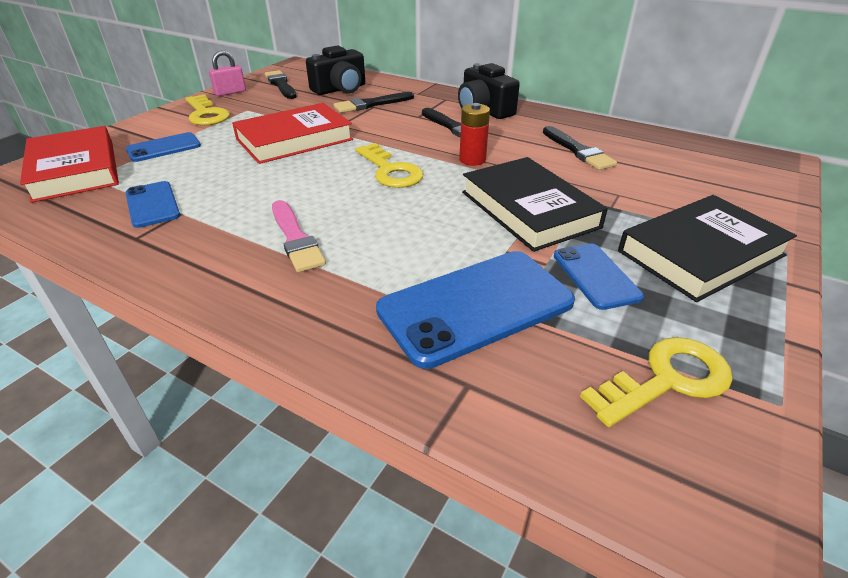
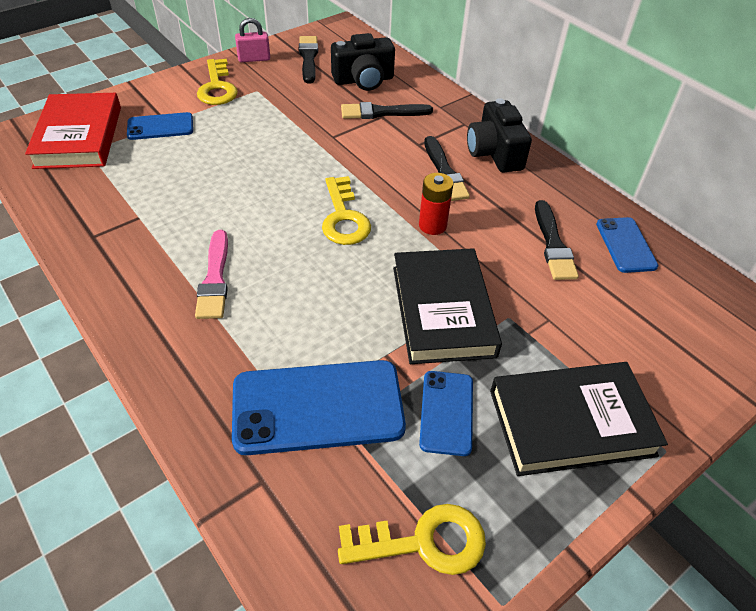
camera: 20 degrees right, 10 degrees up
blue phone [125,181,180,228] -> blue phone moved to [596,217,658,273]
red book [232,103,353,164] -> none

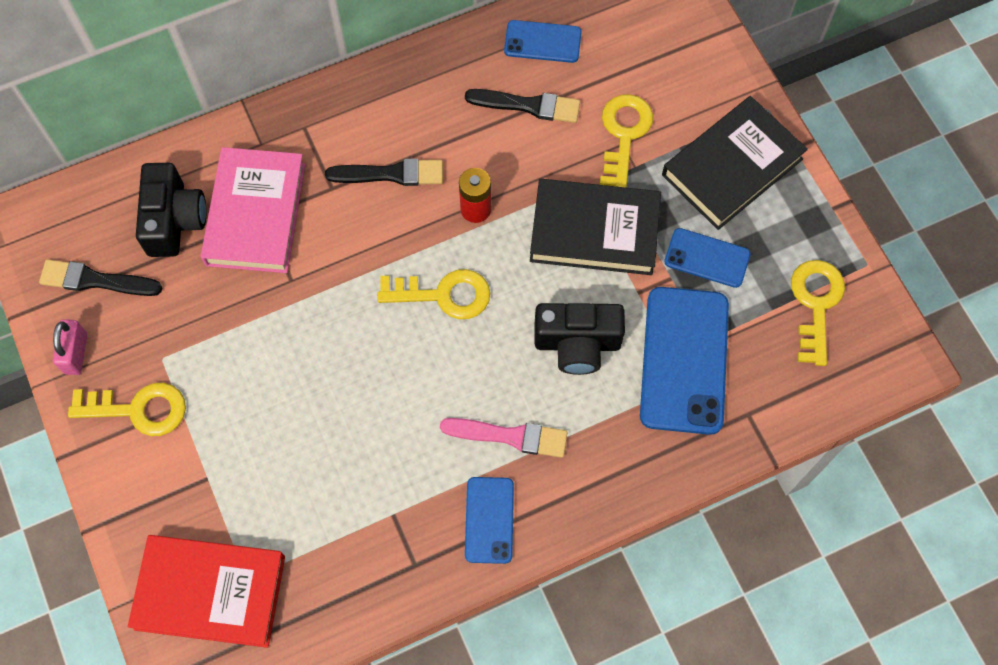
camera: 75 degrees left, 20 degrees up
blue phone [127,112,193,140] -> blue phone moved to [465,477,514,564]
black brush [341,102,433,119] -> pink book [201,147,305,273]
black camera [467,98,532,173] -> black camera moved to [535,303,625,375]
black book [490,362,668,476] -> black book turned 45 degrees clockwise [662,96,808,230]
none -> yellow key [600,94,653,188]

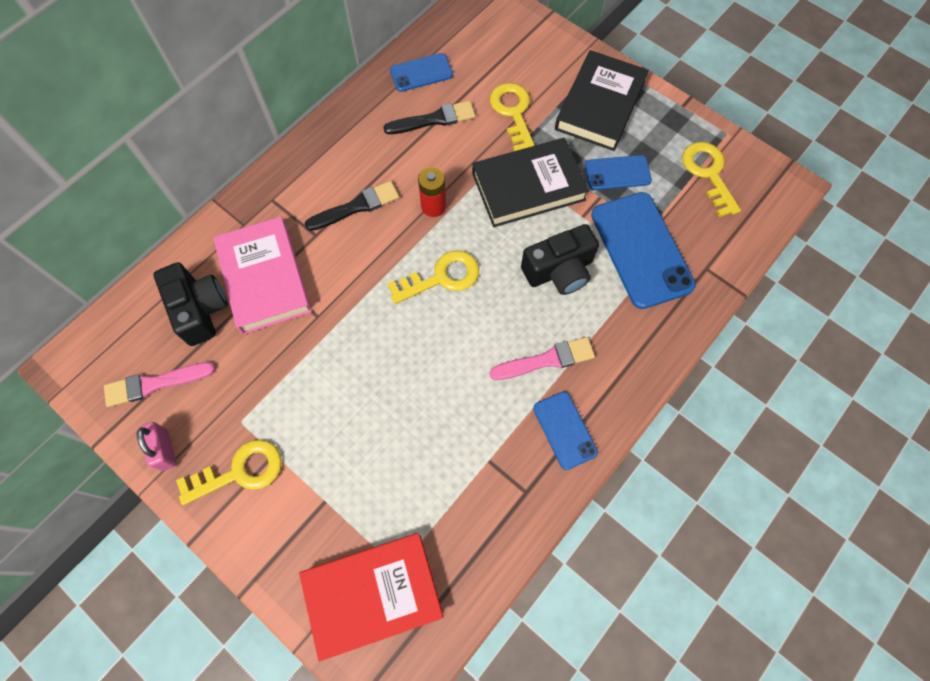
camera: 25 degrees left, 0 degrees up
black brush [39,259,163,296] -> pink brush [104,362,215,407]

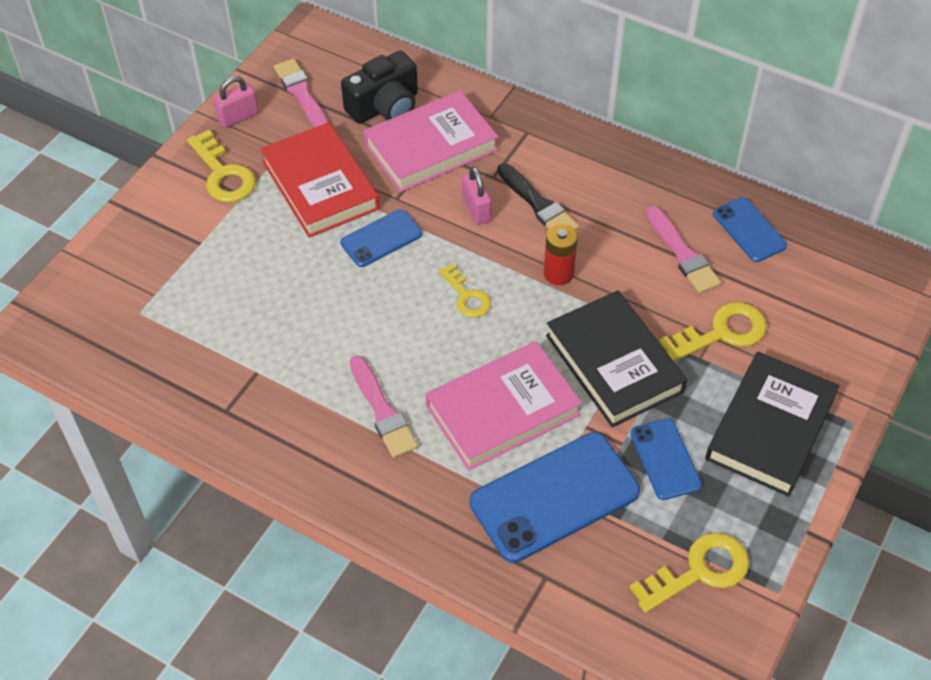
camera: 80 degrees right, 15 degrees down
red book [299,533,444,661] -> red book moved to [260,122,380,238]
black brush [383,101,475,134] -> pink brush [646,206,721,293]
yellow key [387,250,479,304] -> yellow key [439,264,491,317], size x0.65
black camera [521,224,599,295] -> pink book [425,341,582,471]
blue phone [533,392,598,470] -> blue phone moved to [340,209,422,267]
black book [555,50,649,151] -> black book turned 75 degrees counterclockwise [705,352,840,497]
none -> pink padlock [462,166,491,225]

